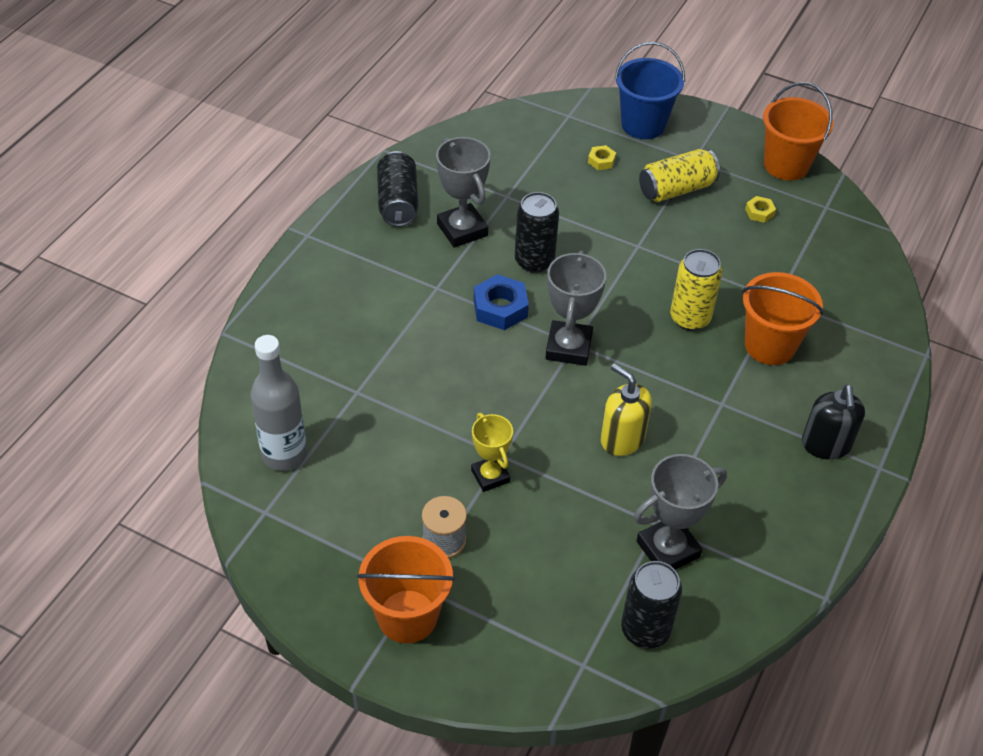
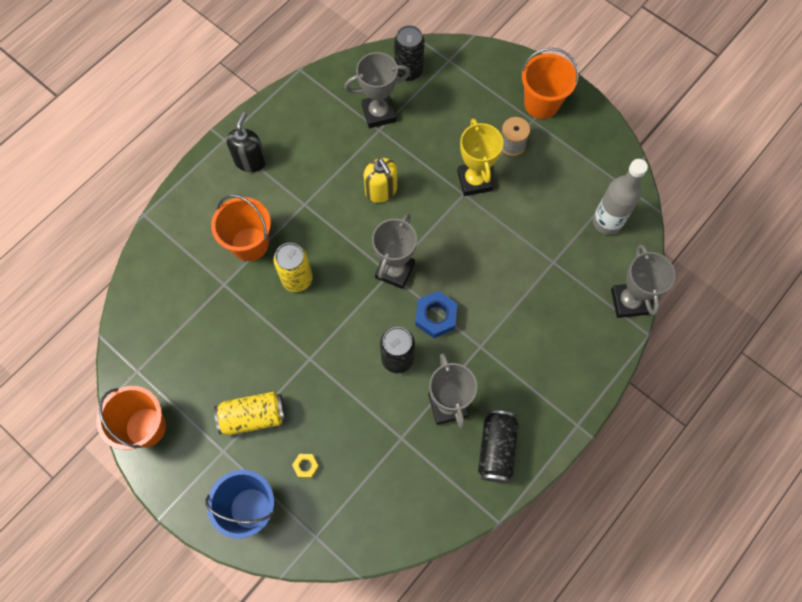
camera: 165 degrees left, 20 degrees up
yellow trophy [471,413,513,492] -> yellow trophy [457,118,504,196], size x1.52
yellow nut [745,196,776,223] -> none
none -> grey trophy [611,244,676,318]

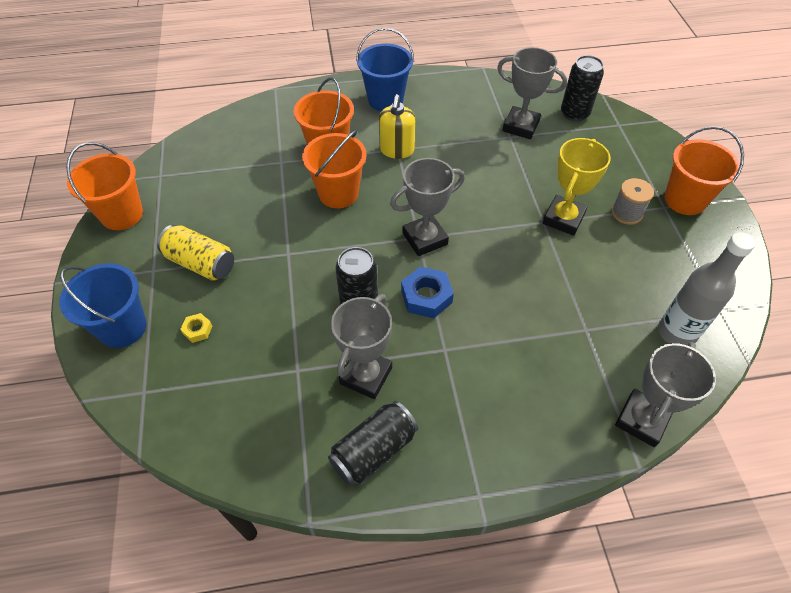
camera: 40 degrees right, 15 degrees down
black soap dispenser [226,112,266,172] -> blue bucket [356,28,414,111]
yellow can [274,243,313,292] -> orange bucket [302,129,367,208]
yellow soap dispenser [364,158,397,203] -> yellow soap dispenser moved to [379,94,416,159]

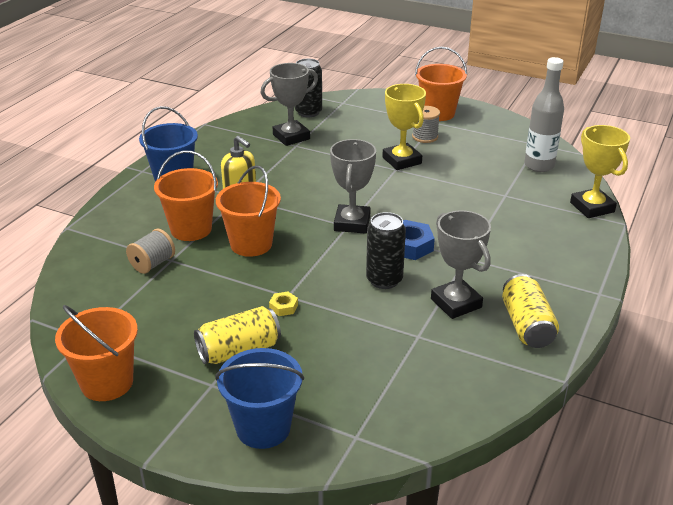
camera: 55 degrees left, 20 degrees down
yellow nut [180,313,212,343] -> yellow nut moved to [269,292,298,316]
black can [328,401,418,486] -> yellow can [502,274,559,348]
grey trophy [615,342,716,447] -> yellow trophy [570,125,630,218]
none -> grey spool [126,229,175,274]

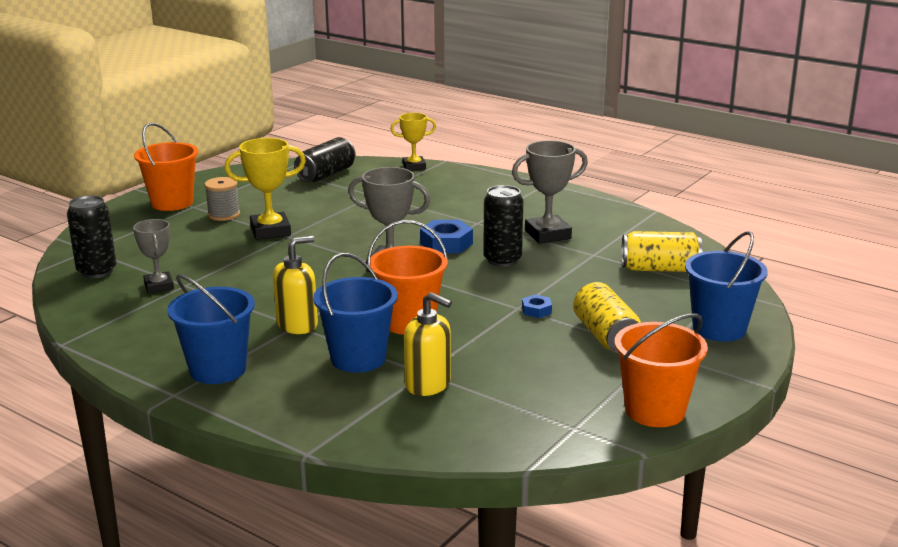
camera: 80 degrees left, 10 degrees down
grey spool [126,229,175,274] -> yellow soap dispenser [404,292,452,396]
orange bucket [154,151,218,241] -> blue bucket [313,253,398,373]
grey trophy [260,63,318,146] -> grey trophy [133,219,174,294], size x0.66
yellow nut [269,292,298,316] -> blue nut [522,295,552,318]
yellow can [502,274,559,348] -> yellow can moved to [621,231,702,272]
grey bottle [524,57,564,172] -> black can [294,137,356,182]
yellow trophy [570,125,630,218] -> yellow trophy [390,113,436,170], size x0.66

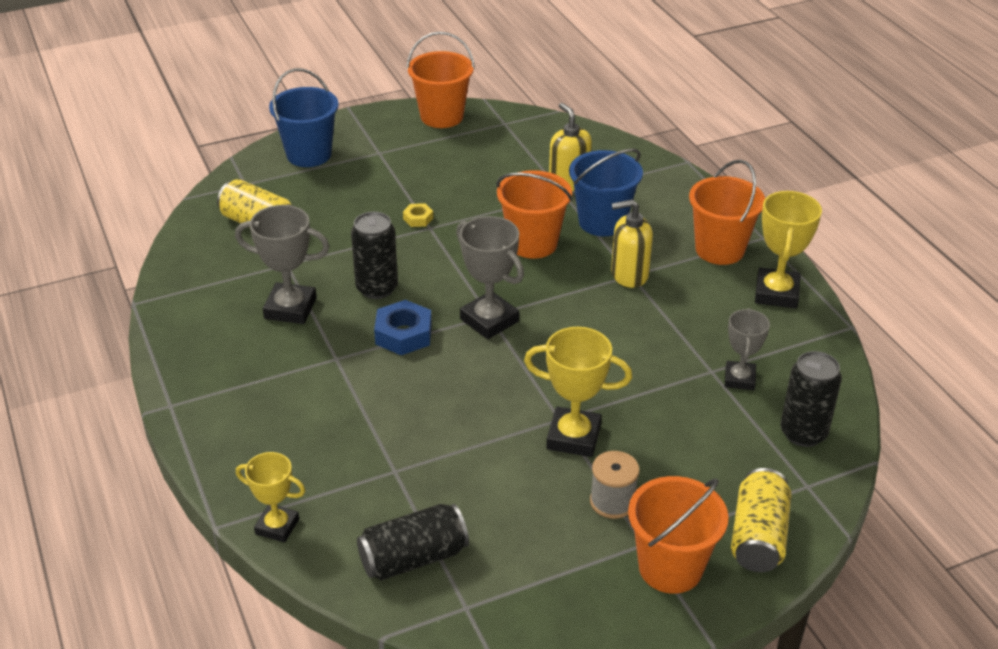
camera: 150 degrees left, 15 degrees up
blue bucket [167,274,255,384] -> orange bucket [689,160,765,265]
blue nut [522,295,552,318] -> yellow nut [403,203,433,227]
yellow can [573,282,641,353] -> yellow can moved to [731,468,791,572]
none -> yellow trophy [755,191,822,309]

